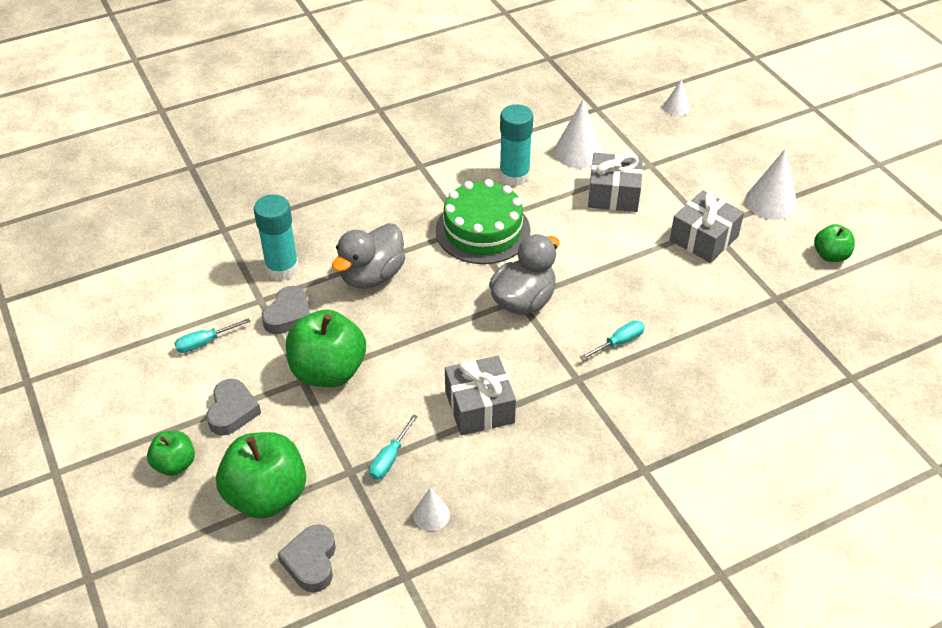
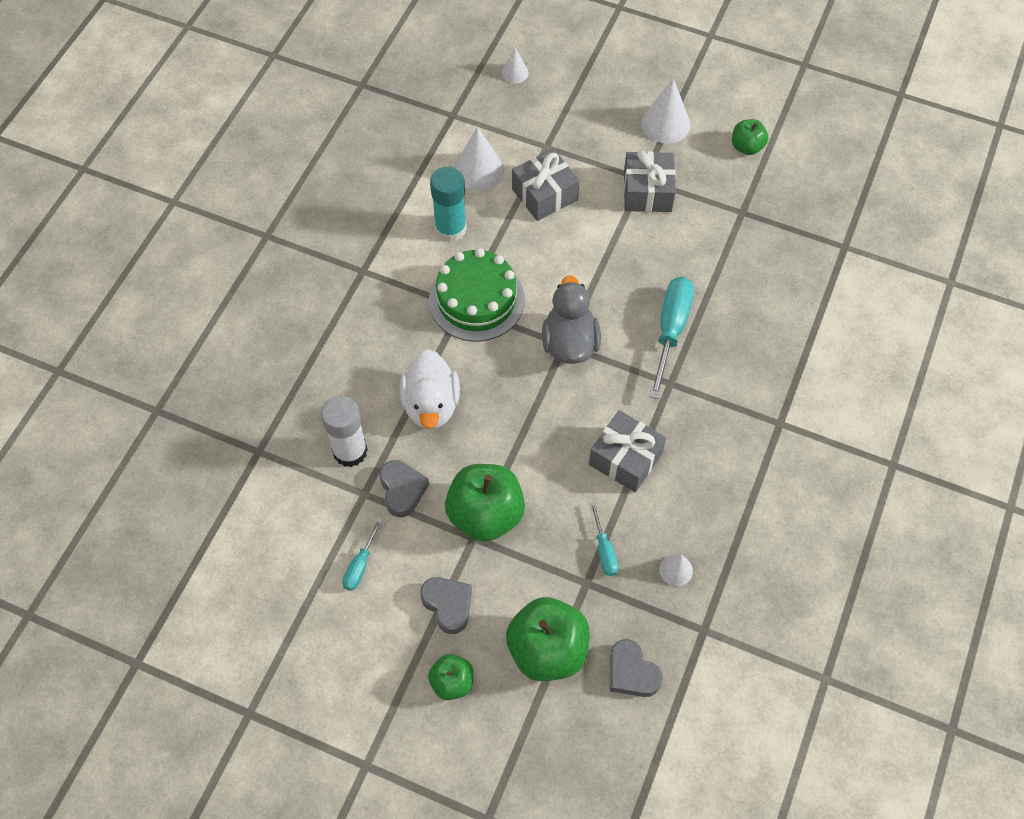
camera: 40 degrees left, 15 degrees up
turquoise glue stick [254,194,299,280] -> white glue stick [321,396,368,467]
grey duck [332,223,405,289] -> white duck [399,349,460,429]
turquoise screwdriver [580,320,645,360] -> turquoise screwdriver [649,277,694,399], size x1.91

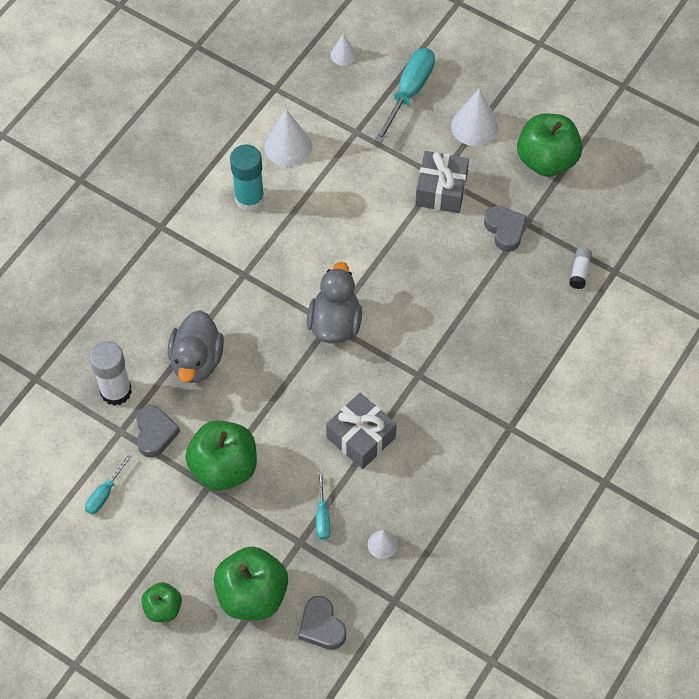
camera: 10 degrees right, 0 degrees up
white duck [399,349,460,429] -> grey duck [168,310,224,383]
grey heart [420,577,472,634] -> grey heart moved to [484,206,527,252]
green cake [429,248,525,341] -> none
grey gift [512,149,579,221] -> none
turquoise screwdriver [649,277,694,399] -> turquoise screwdriver moved to [374,48,435,143]
green apple [732,119,768,155] -> green apple [517,113,582,177], size x1.85
none -> white glue stick [569,247,592,289]

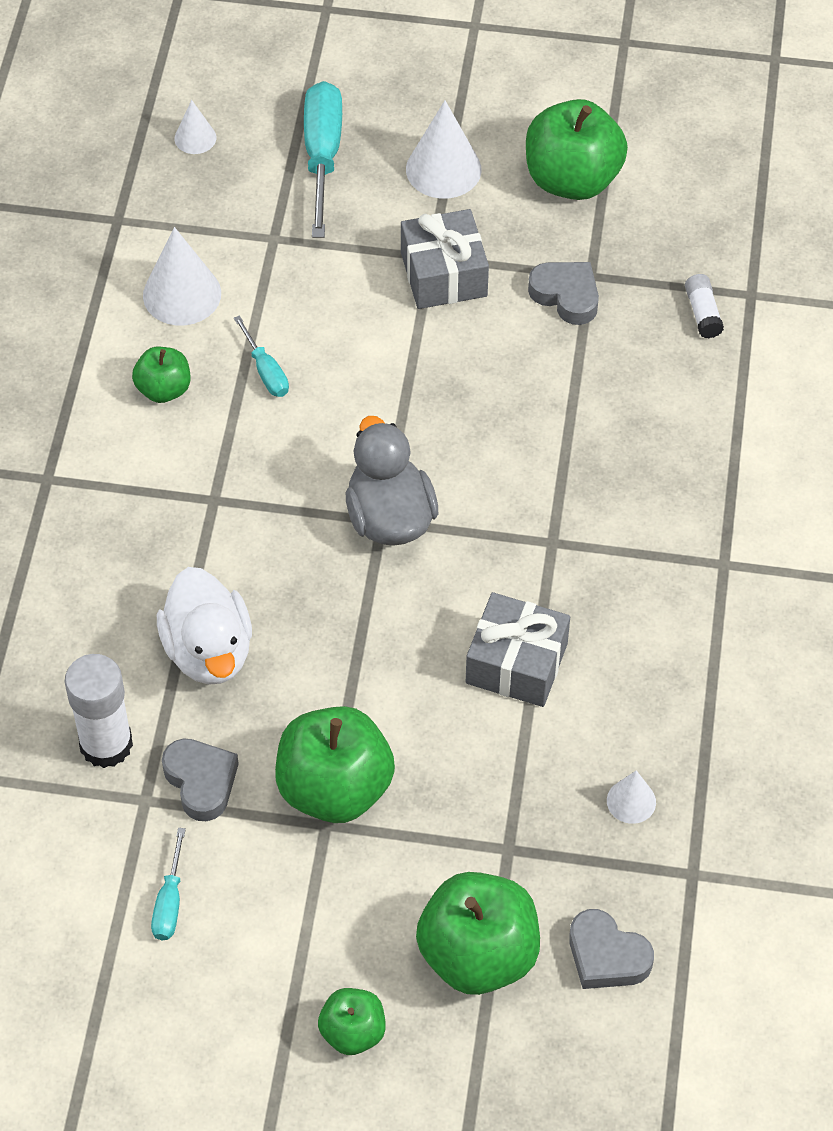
camera: 25 degrees left, 5 degrees down
grey duck [168,310,224,383] -> white duck [157,567,252,685]
turquoise glue stick [230,144,264,211] -> green apple [132,347,190,403]
turquoise screwdriver [316,471,330,540] -> turquoise screwdriver moved to [234,315,289,397]

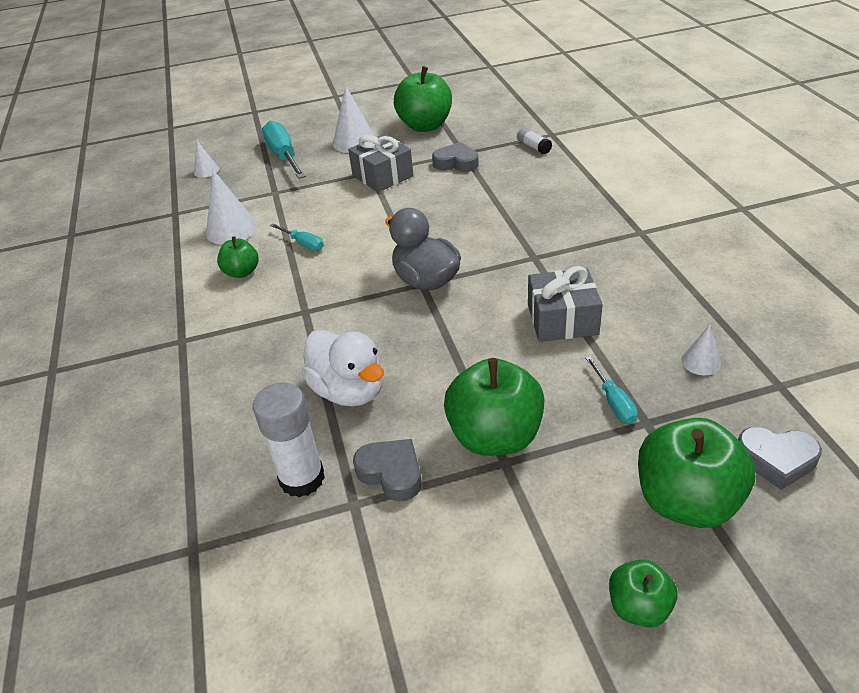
camera: 20 degrees left, 15 degrees down
turquoise screwdriver [151,828,186,940] -> turquoise screwdriver moved to [585,356,638,424]

